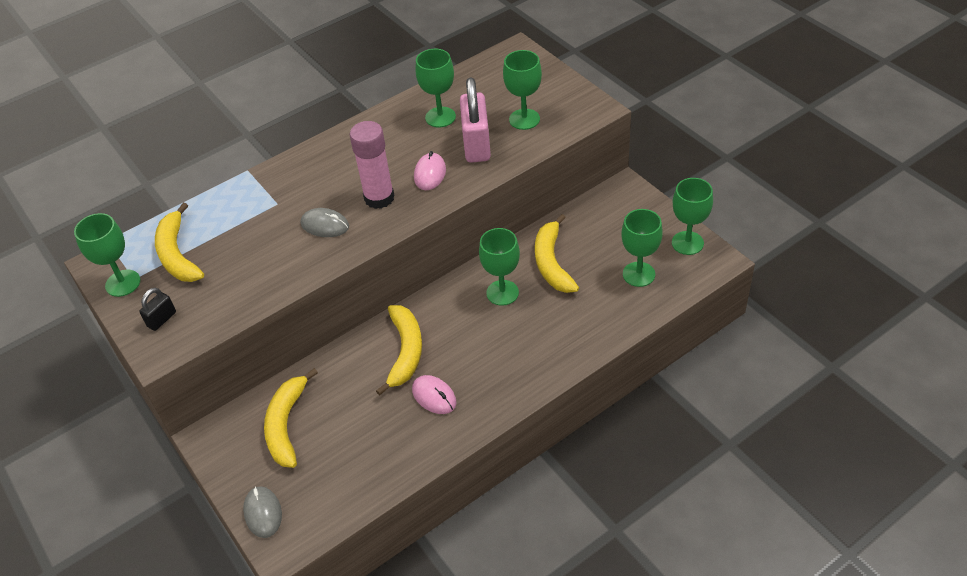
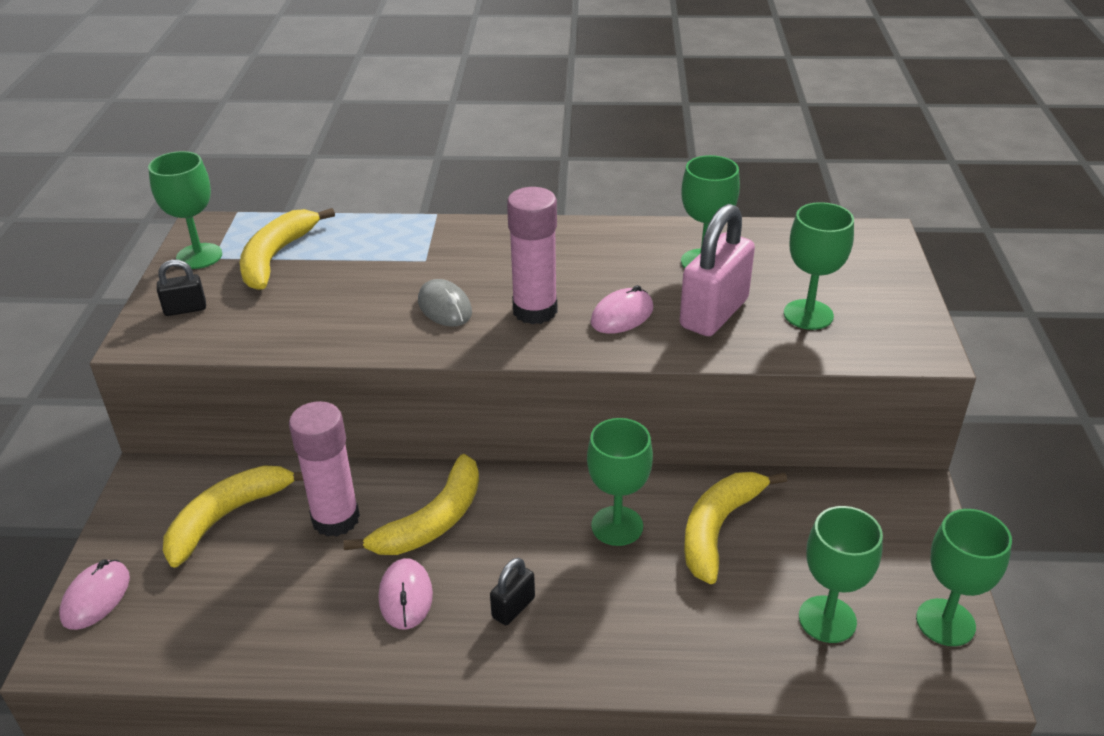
camera: 35 degrees right, 10 degrees down
grey mouse [243,486,282,538] -> pink mouse [59,560,130,630]
none -> pink glue stick [289,401,360,537]
none -> black padlock [490,558,535,625]

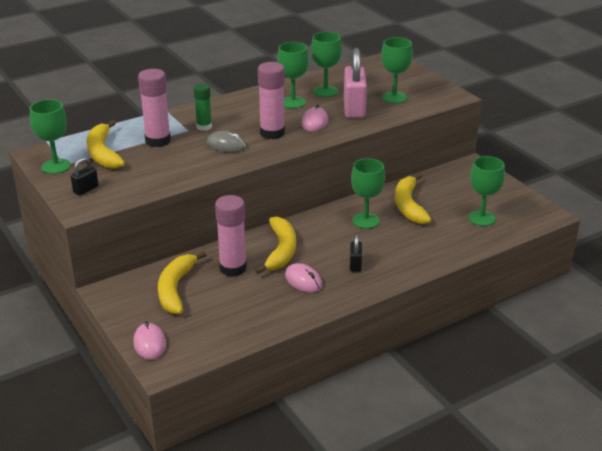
camera: 35 degrees left, 5 degrees down
green goblet [916,509,1012,646] -> green goblet moved to [277,42,309,109]
none -> pink glue stick [138,69,171,147]
none -> green glue stick [194,83,212,131]

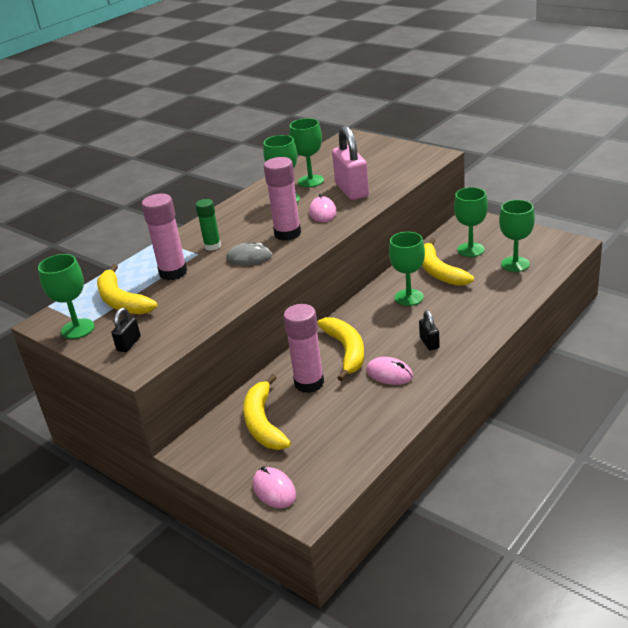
camera: 15 degrees left, 0 degrees up
green goblet [381,37,413,103] -> green goblet moved to [454,187,488,257]

